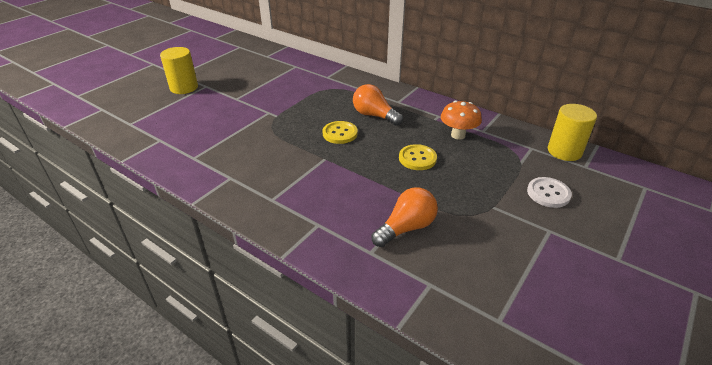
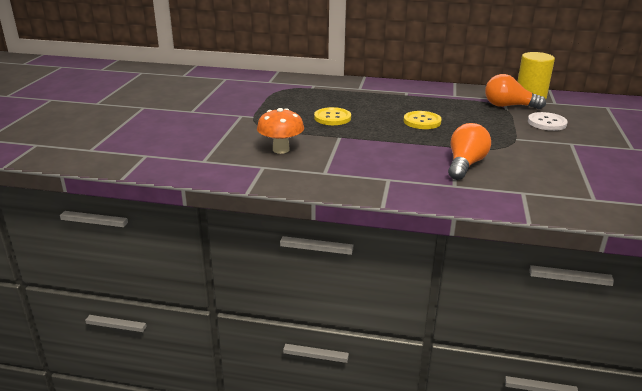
camera: 25 degrees left, 10 degrees down
yellow cylinder [160,47,198,94] -> none
orange light bulb [353,84,403,126] -> orange light bulb moved to [485,74,546,109]
orange mushroom [441,101,482,140] -> orange mushroom moved to [257,108,304,154]

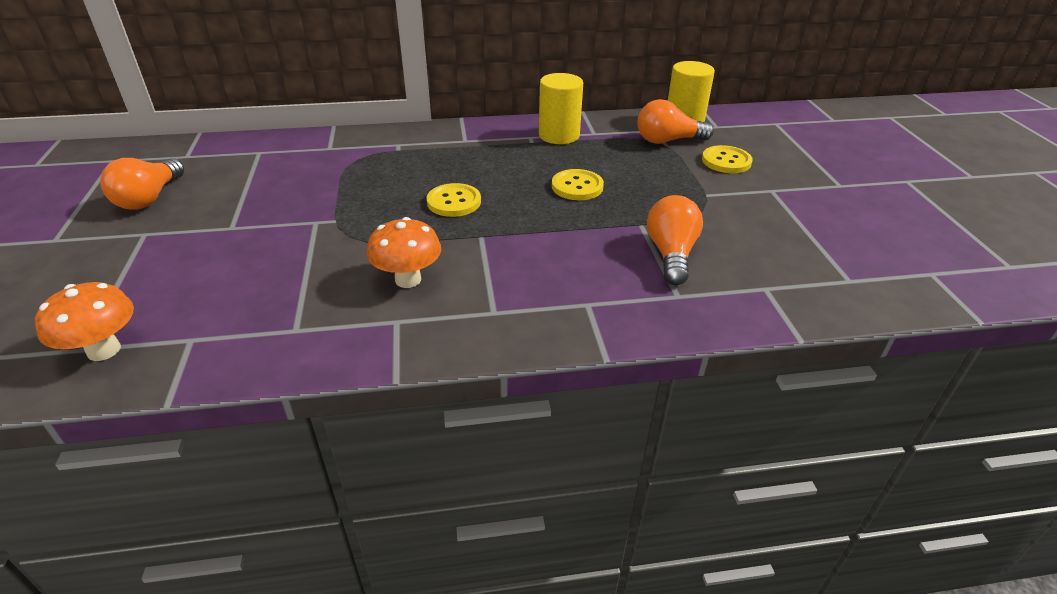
camera: 20 degrees left, 10 degrees up
white button [528,112,568,131] -> yellow button [702,145,753,173]
none -> orange mushroom [35,282,134,361]
none -> orange light bulb [100,158,184,210]
none -> yellow cylinder [539,73,583,144]

